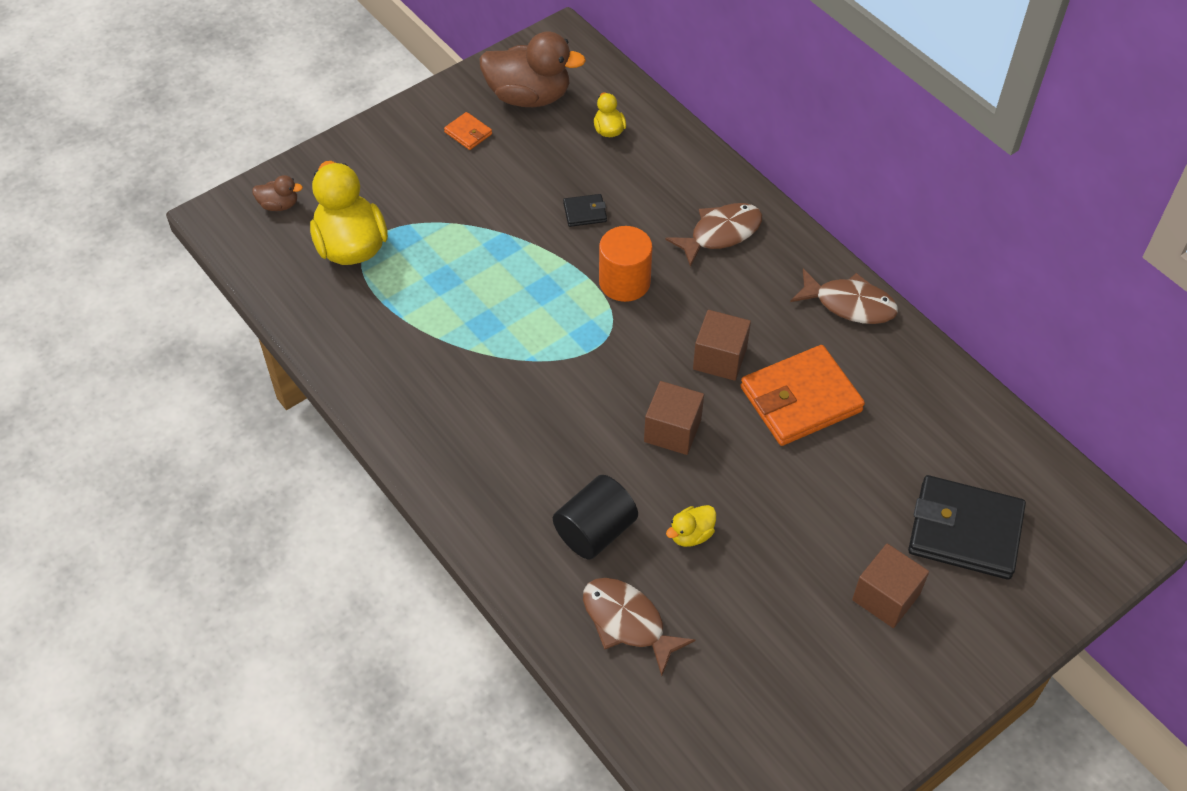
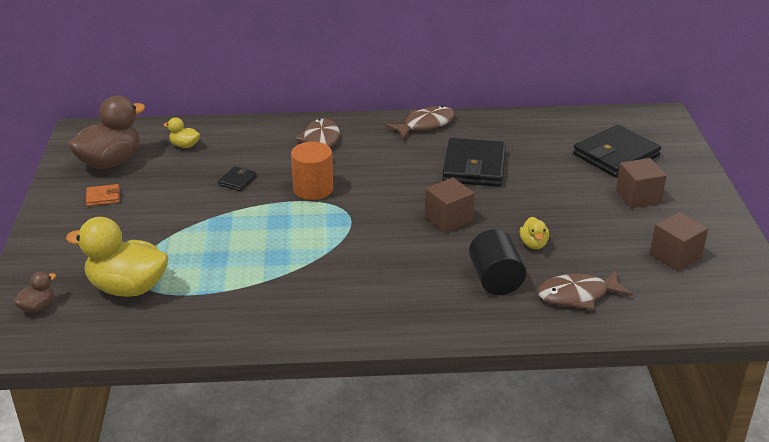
camera: 55 degrees left, 20 degrees down
brown cube [693,310,751,381] -> brown cube moved to [650,212,708,271]
orange wallet [740,345,865,446] -> black wallet [442,138,506,187]

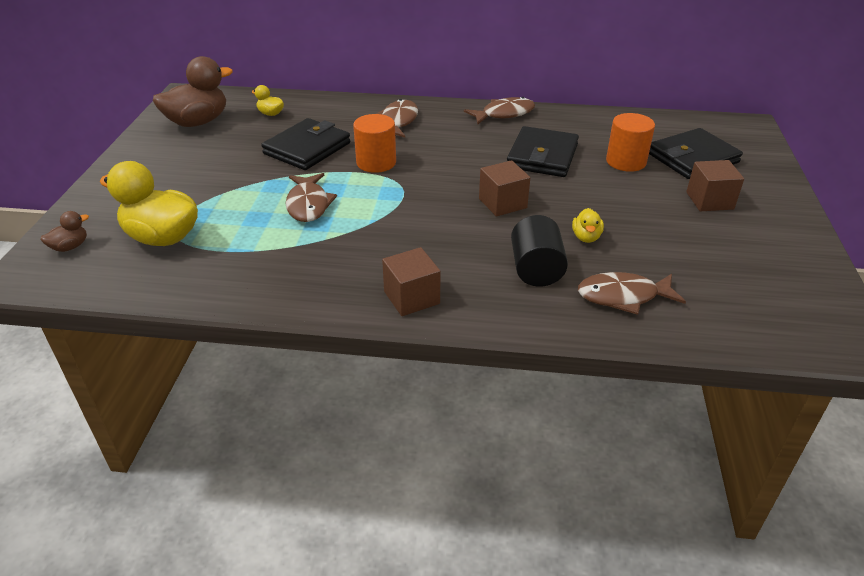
camera: 10 degrees right, 5 degrees up
orange wallet [86,184,120,206] -> none
black wallet [218,166,257,191] -> black wallet [261,118,350,170], size x2.24
brown cube [650,212,708,271] -> brown cube moved to [382,247,441,316]
none -> brown fish [286,173,337,222]
none -> orange cylinder [606,113,655,172]

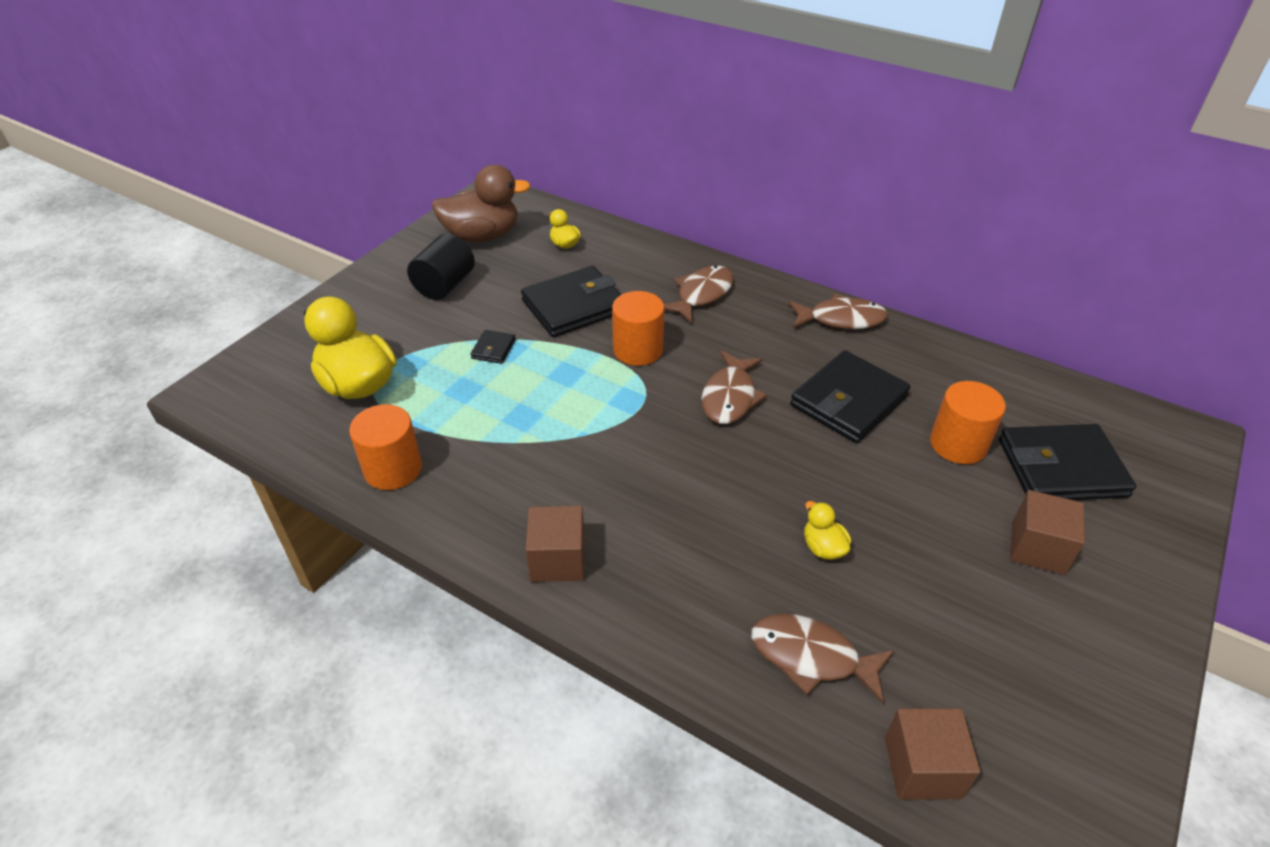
camera: 25 degrees right, 5 degrees up
brown duck [40,211,89,252] -> none
brown fish [286,173,337,222] -> brown fish moved to [701,351,767,424]
brown cube [479,160,530,217] -> brown cube moved to [885,708,980,800]
black cylinder [511,215,568,287] -> black cylinder moved to [407,234,475,300]
yellow duck [572,208,604,243] -> yellow duck turned 120 degrees clockwise [804,501,851,560]
none -> orange cylinder [349,404,422,490]
none -> black wallet [470,330,516,364]

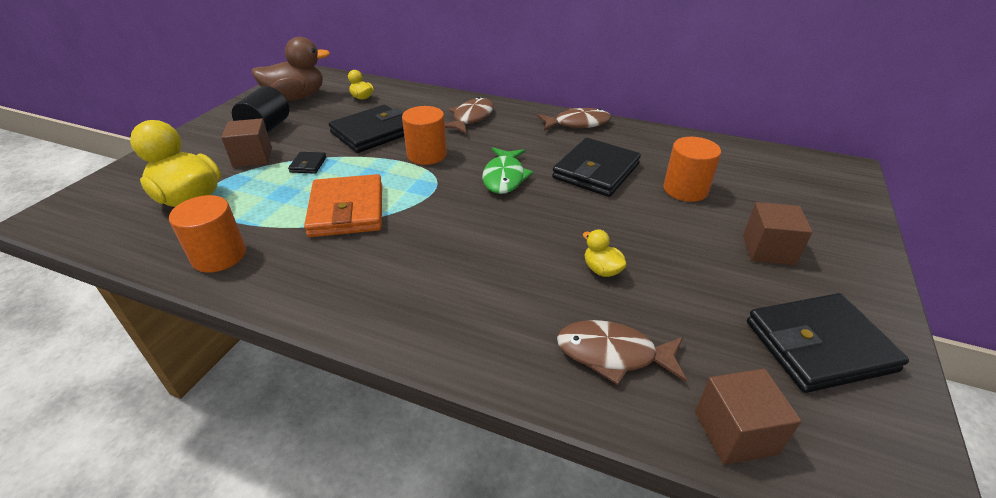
camera: 10 degrees left, 5 degrees down
brown cube [526,506,585,582] -> brown cube moved to [221,118,272,168]
brown fish [701,351,767,424] -> green fish [482,147,534,194]
black wallet [999,424,1136,500] -> black wallet moved to [747,293,909,393]
none -> orange wallet [304,174,382,237]

